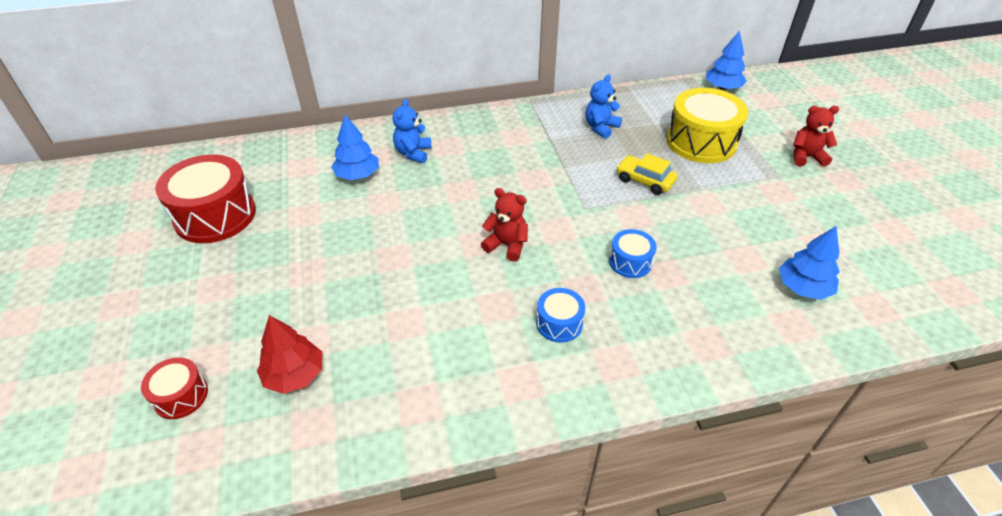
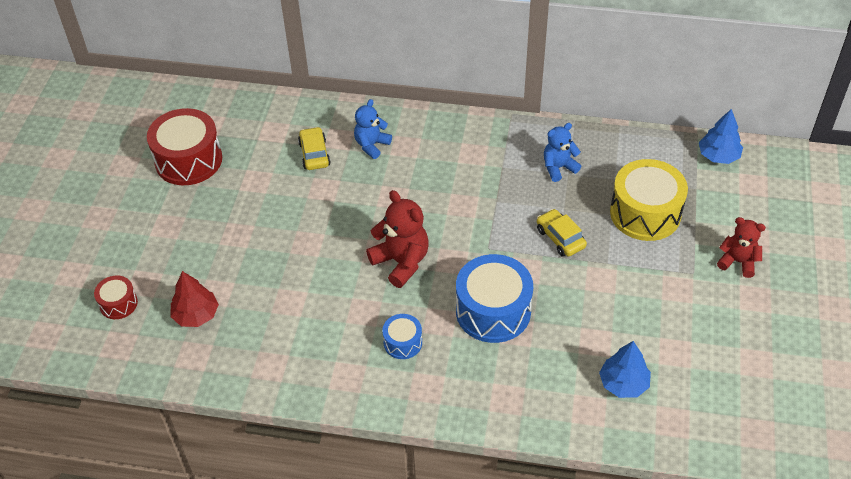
camera: 25 degrees right, 5 degrees up
blue tree [331,115,379,180] -> yellow car [298,127,331,170]
red teddy bear [481,188,528,262] -> red teddy bear [366,190,429,288], size x1.52
blue drum [609,229,657,278] -> blue drum [456,254,533,343], size x1.97

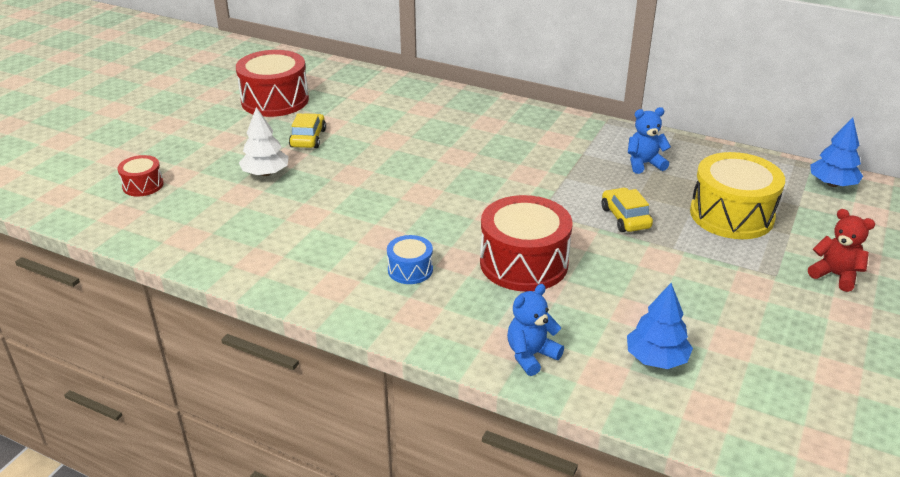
camera: 15 degrees right, 15 degrees down
red tree [170,271,219,327] -> none
yellow car [298,127,331,170] -> yellow car moved to [289,113,326,148]
blue teddy bear [354,99,392,159] -> blue teddy bear moved to [507,284,564,376]
red teddy bear [366,190,429,288] -> none
blue drum [456,254,533,343] -> red drum [480,195,572,291]
none -> white tree [239,107,289,176]

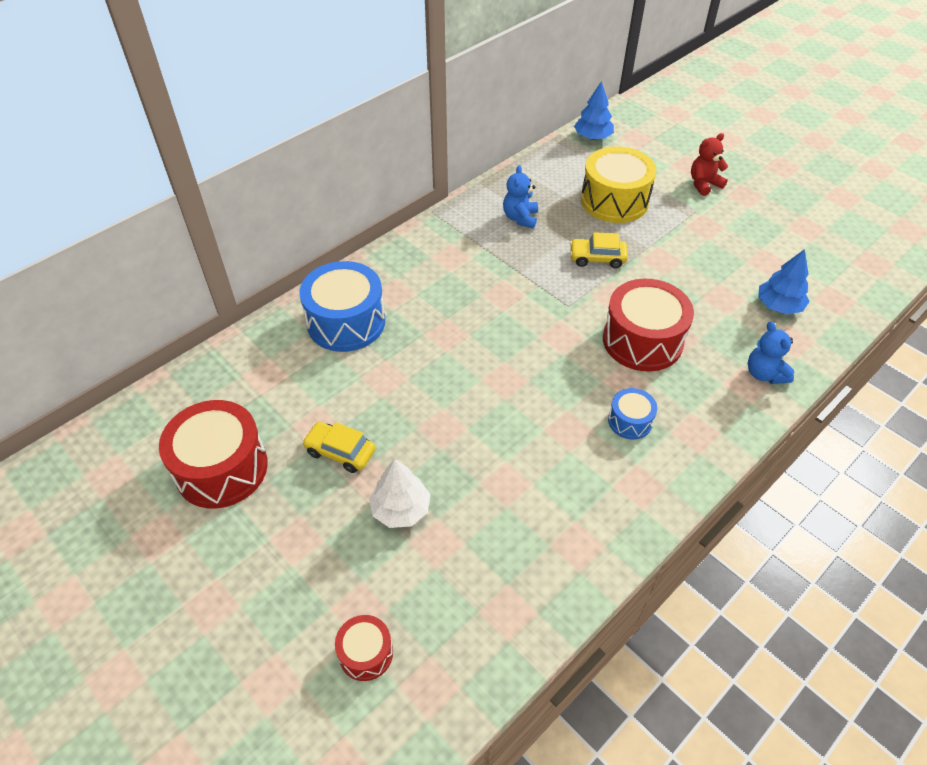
camera: 70 degrees left, 15 degrees up
none -> blue drum [299,261,385,352]

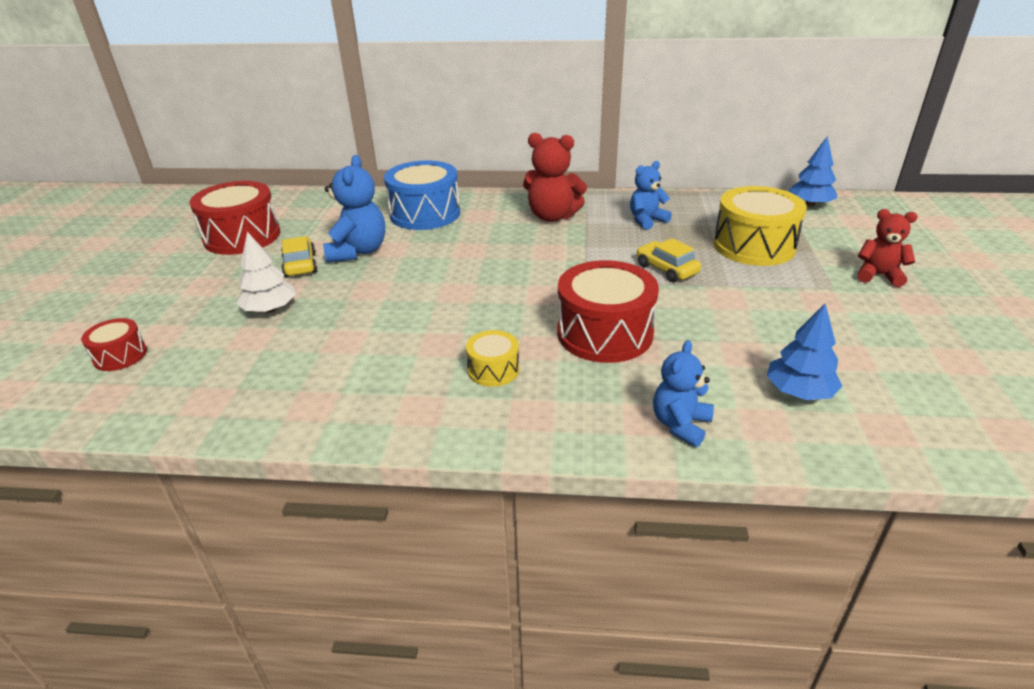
camera: 50 degrees right, 15 degrees down
blue drum [608,388,657,440] -> yellow drum [466,330,519,387]
none -> blue teddy bear [323,155,385,263]
none -> red teddy bear [523,133,587,222]

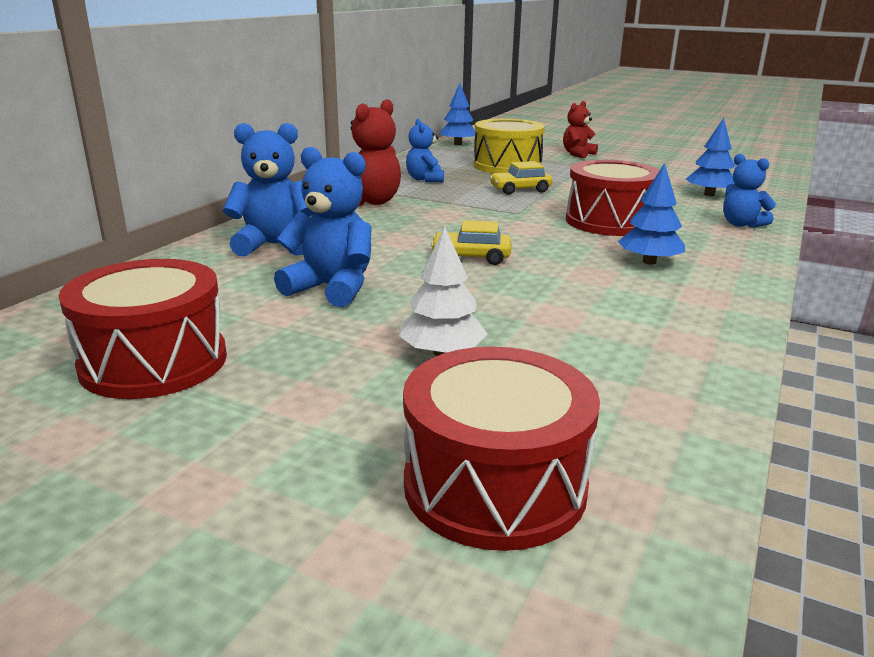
camera: 70 degrees left, 10 degrees down
red drum [81,318,147,371] -> red drum [403,347,600,551], size x1.97
yellow car [281,236,317,277] -> yellow car moved to [431,220,511,265]
blue drum [384,161,460,230] -> blue teddy bear [223,123,314,257]
yellow drum [466,330,519,387] -> blue tree [618,163,685,265]

